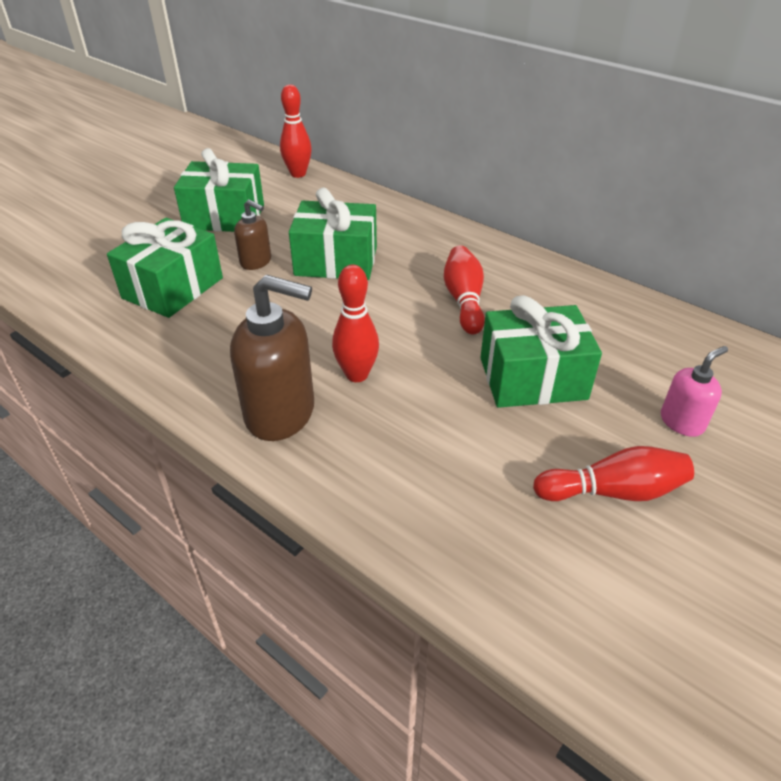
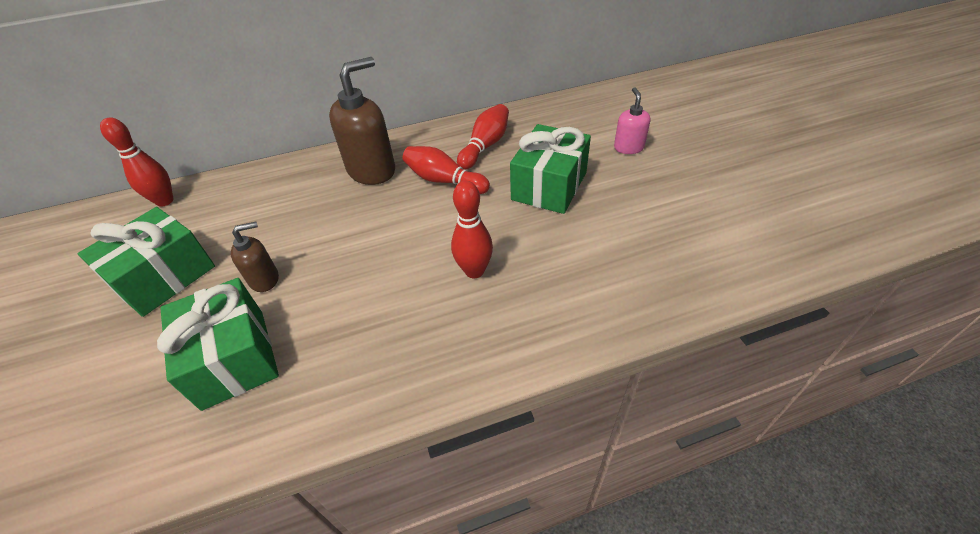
camera: 55 degrees left, 5 degrees up
brown soap dispenser [230,275,314,441] -> brown soap dispenser moved to [329,57,395,185]
green gift [289,188,377,280] -> none
red bowling pin [533,446,694,501] -> red bowling pin moved to [457,104,509,170]

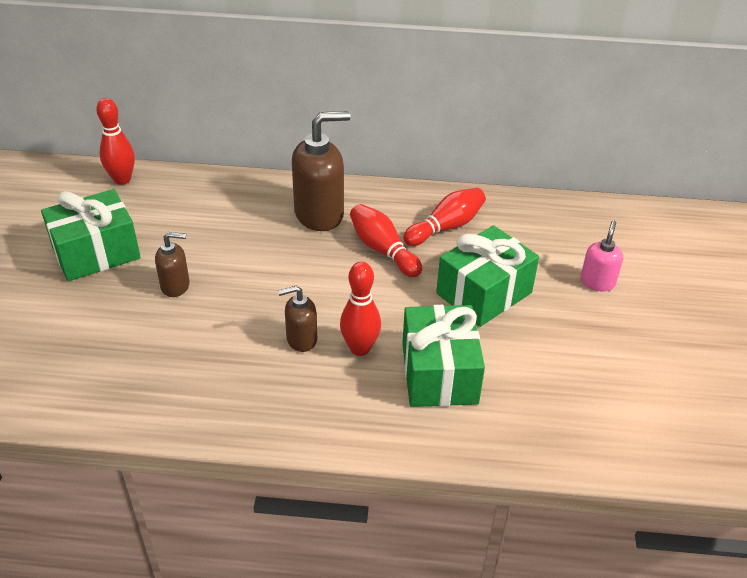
camera: 20 degrees right, 5 degrees down
green gift [157,278,279,411] -> green gift moved to [402,305,485,407]
none -> brown soap dispenser [278,286,317,352]

